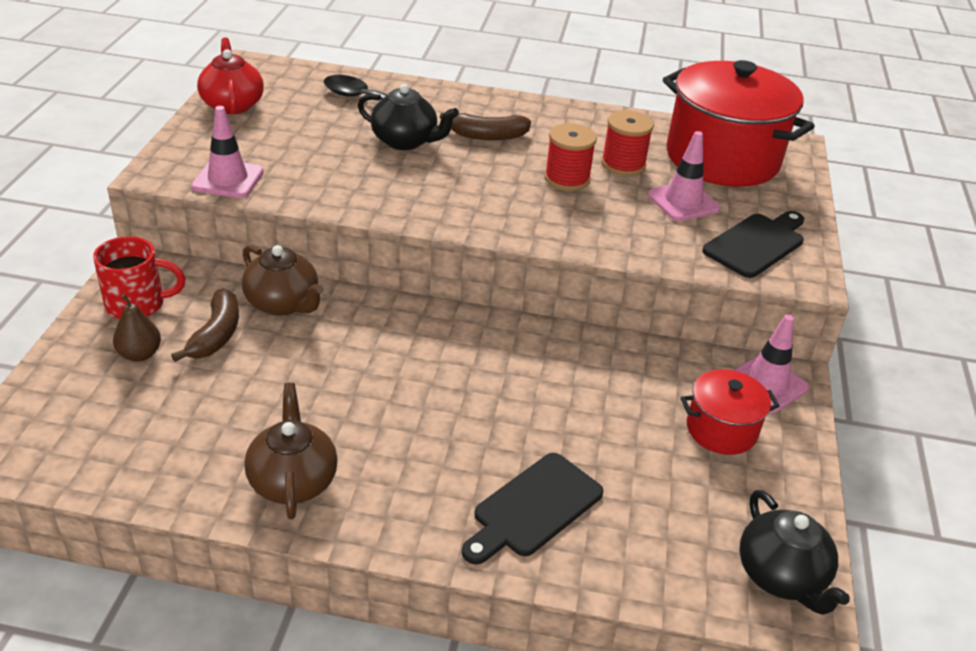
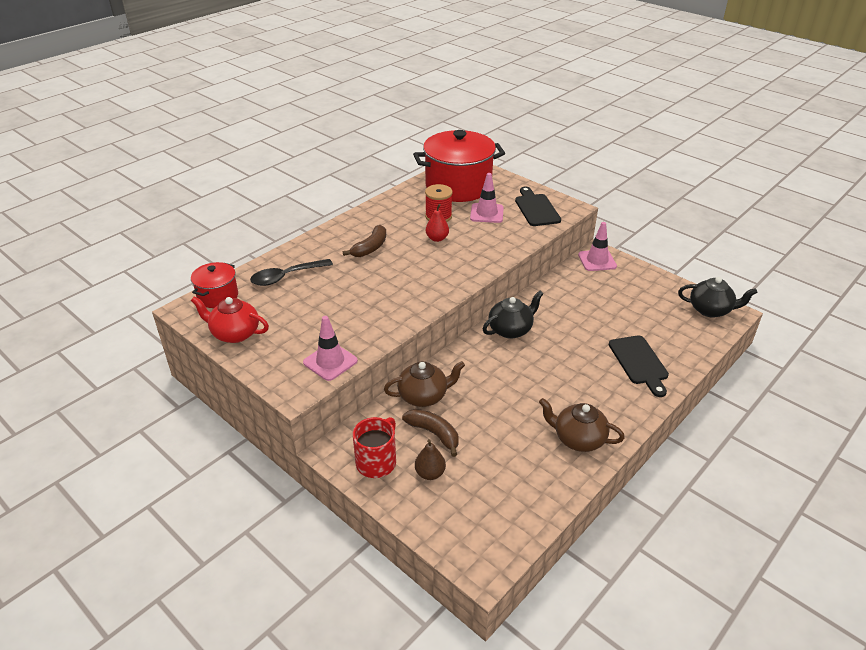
camera: 55 degrees left, 0 degrees up
black teapot [358,84,459,150] -> black teapot moved to [483,291,543,339]
red spool [544,123,597,191] -> red pear [426,204,449,242]
red pot [681,369,779,455] -> red pot moved to [191,262,238,308]

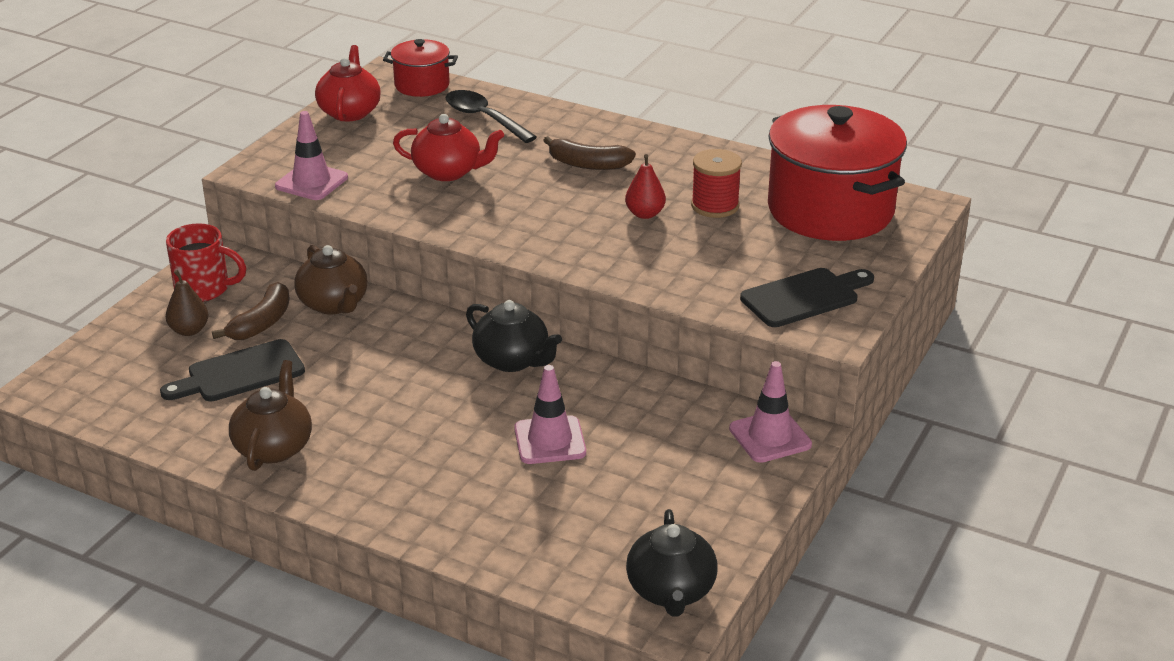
camera: 75 degrees right, 5 degrees down
pink traffic cone [470,173,504,223] -> pink traffic cone moved to [514,365,586,464]
black cutting board [609,335,669,397] -> black cutting board moved to [160,339,305,402]
none -> red teapot [393,114,504,181]

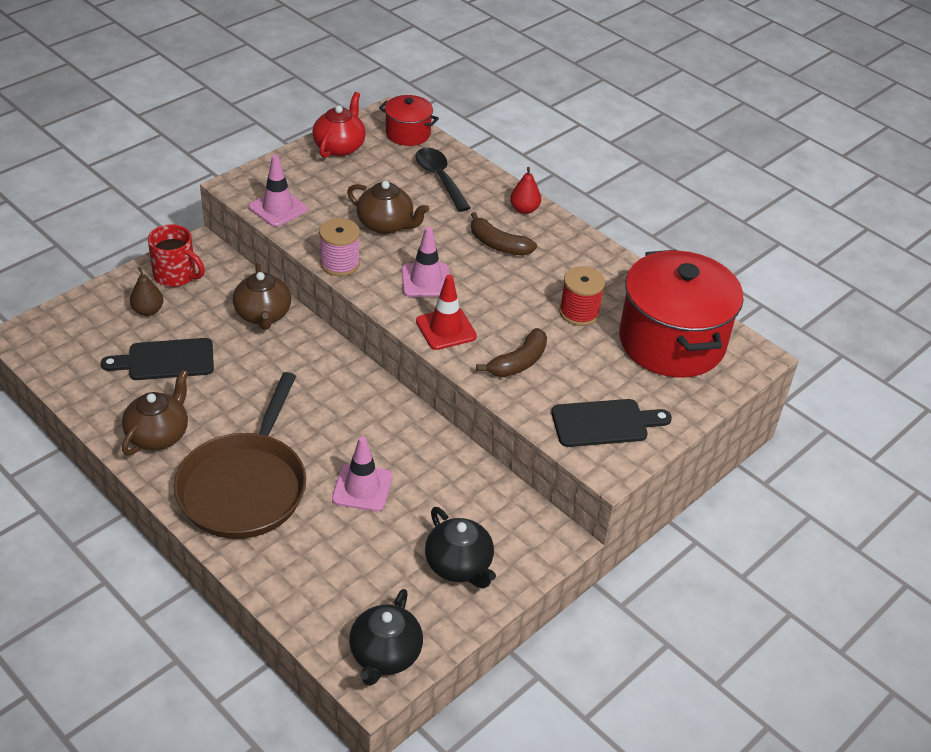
camera: 15 degrees right, 10 degrees up
brown banana [212,282,290,340] -> brown banana moved to [476,328,547,377]
red teapot [393,114,504,181] -> brown teapot [347,181,429,234]
black teapot [466,300,562,372] -> black teapot moved to [425,507,496,589]
red pear [625,154,666,219] -> red pear moved to [510,167,541,214]
pink traffic cone [729,361,812,463] -> pink traffic cone moved to [402,227,450,297]
none -> brown pan [174,372,306,539]
none -> pink spool [319,218,360,276]
none -> red traffic cone [416,275,477,350]

